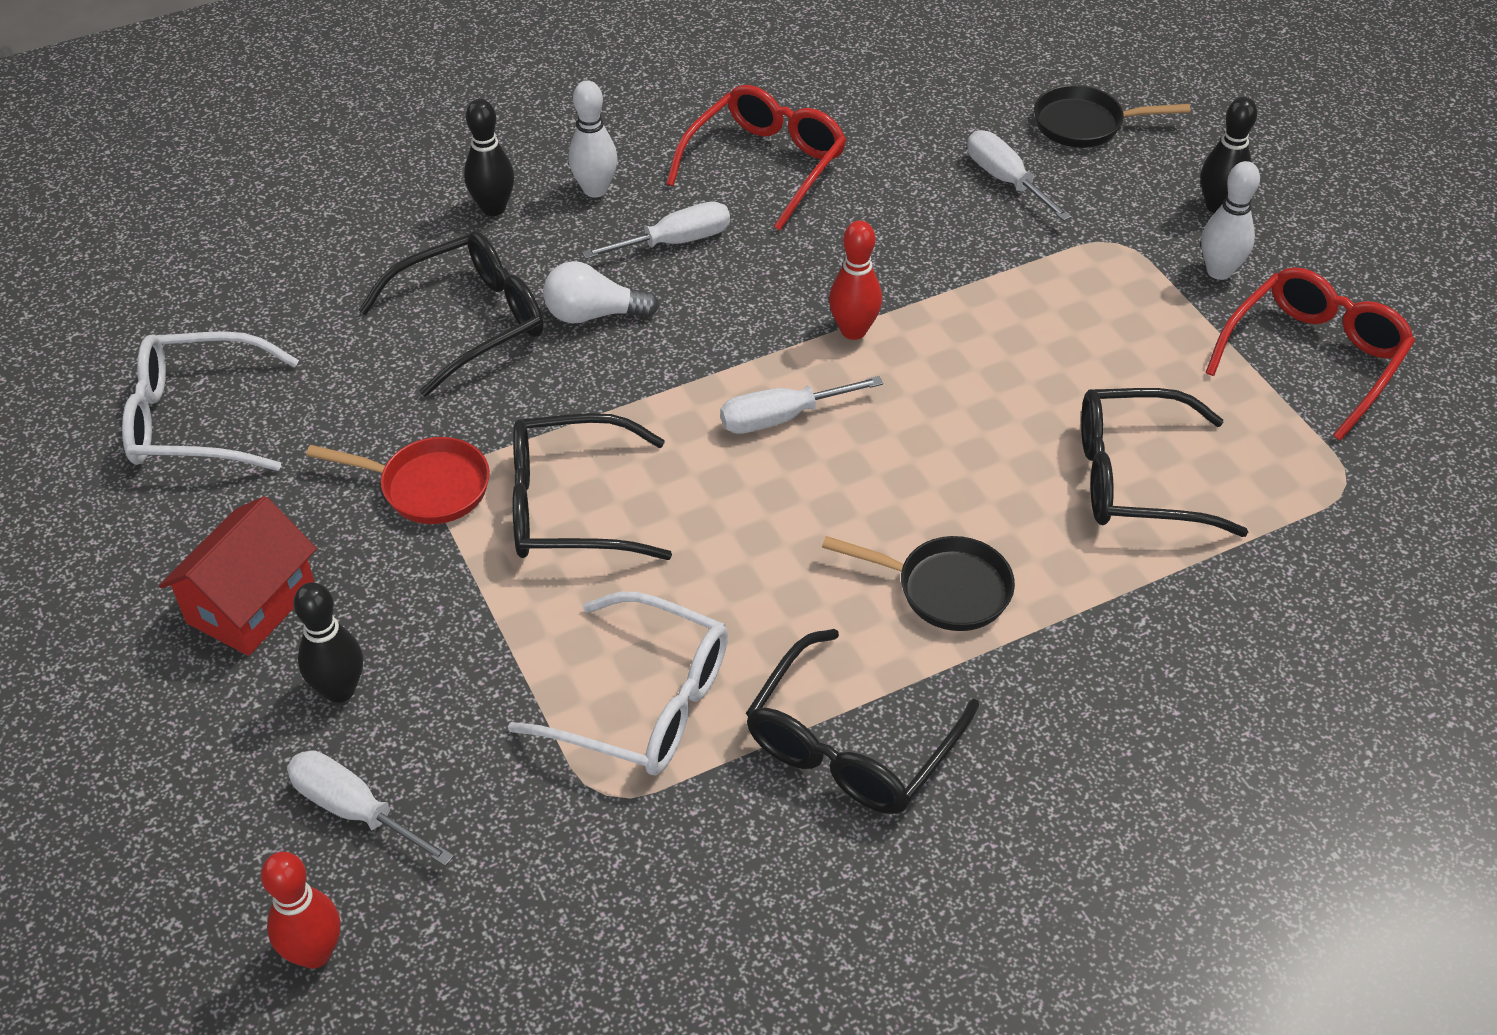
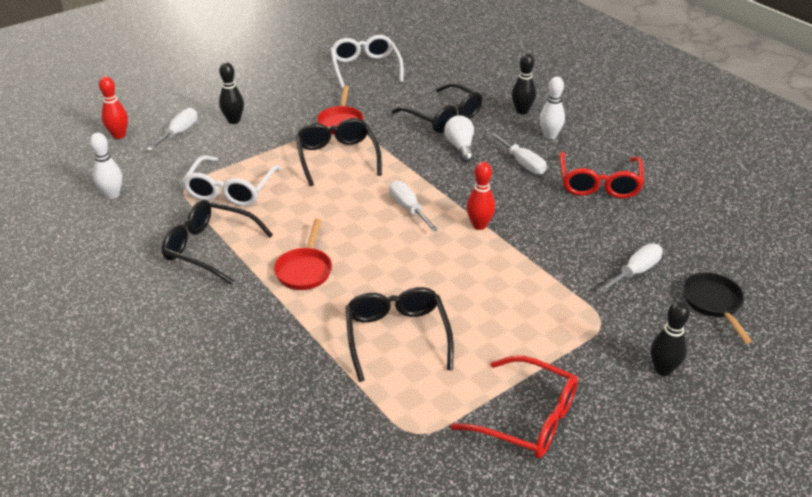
camera: 80 degrees right, 10 degrees down
red house [159,496,317,656] -> none
red glasses [666,85,846,231] -> red glasses turned 75 degrees clockwise [559,152,644,198]
black pan [822,536,1015,631] -> red pan [274,219,332,290]
white bowling pin [1201,161,1260,280] -> white bowling pin moved to [90,133,122,199]

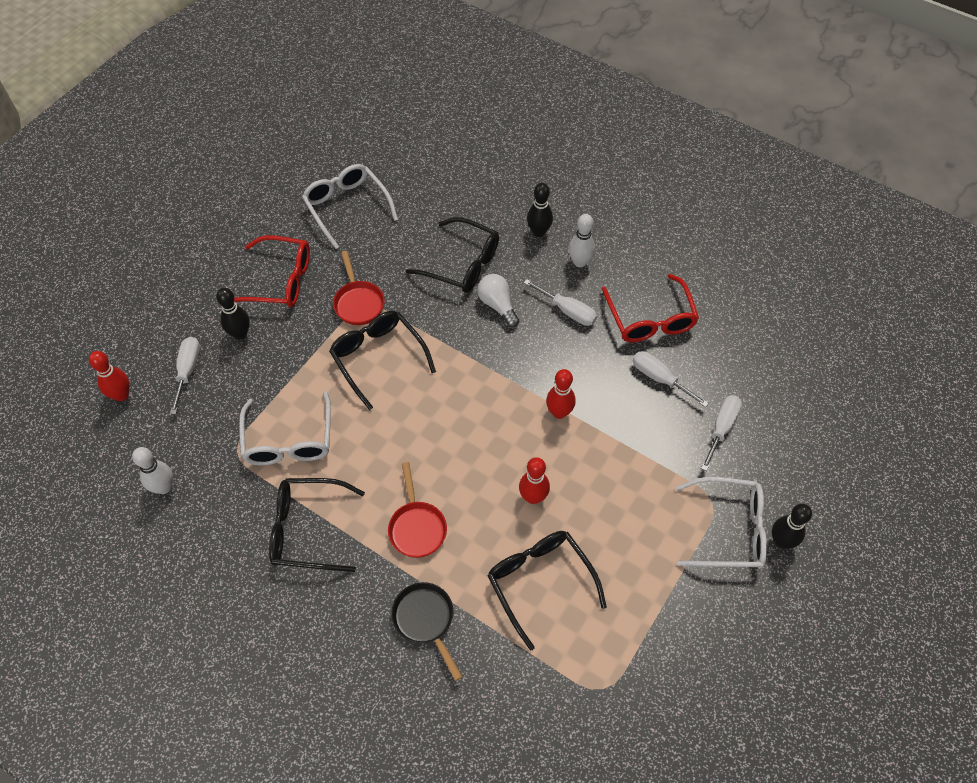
camera: 20 degrees left, 20 degrees up
white screwdriver [389,180,438,232] -> white screwdriver moved to [633,351,709,407]
red glasses [451,356,578,459] -> red glasses moved to [234,235,310,307]
black pan [683,272,752,344] -> black pan moved to [391,582,463,681]
none -> red bowling pin [519,457,550,504]
none -> white glasses [676,477,767,569]

